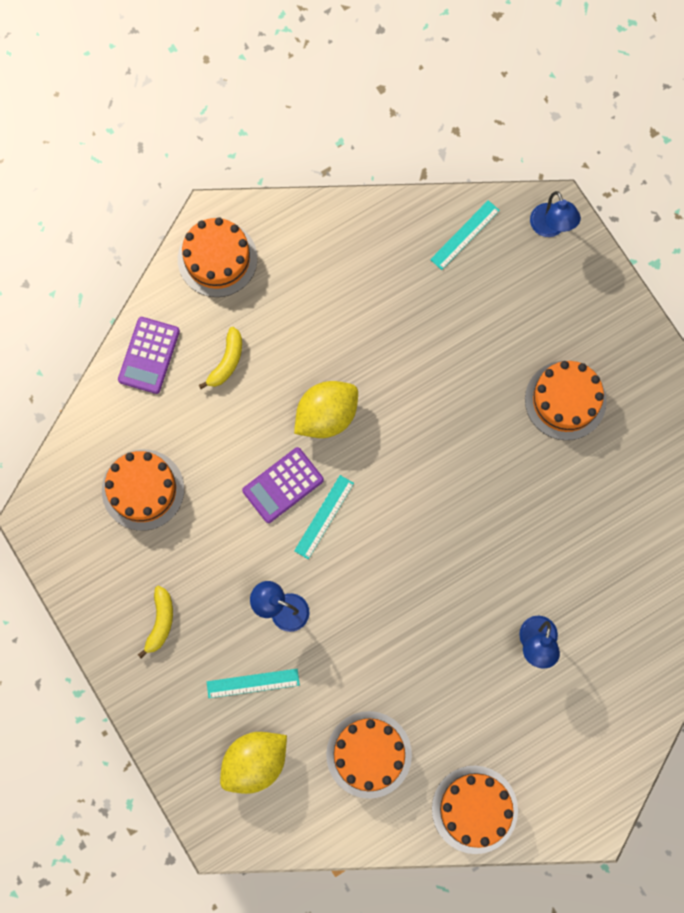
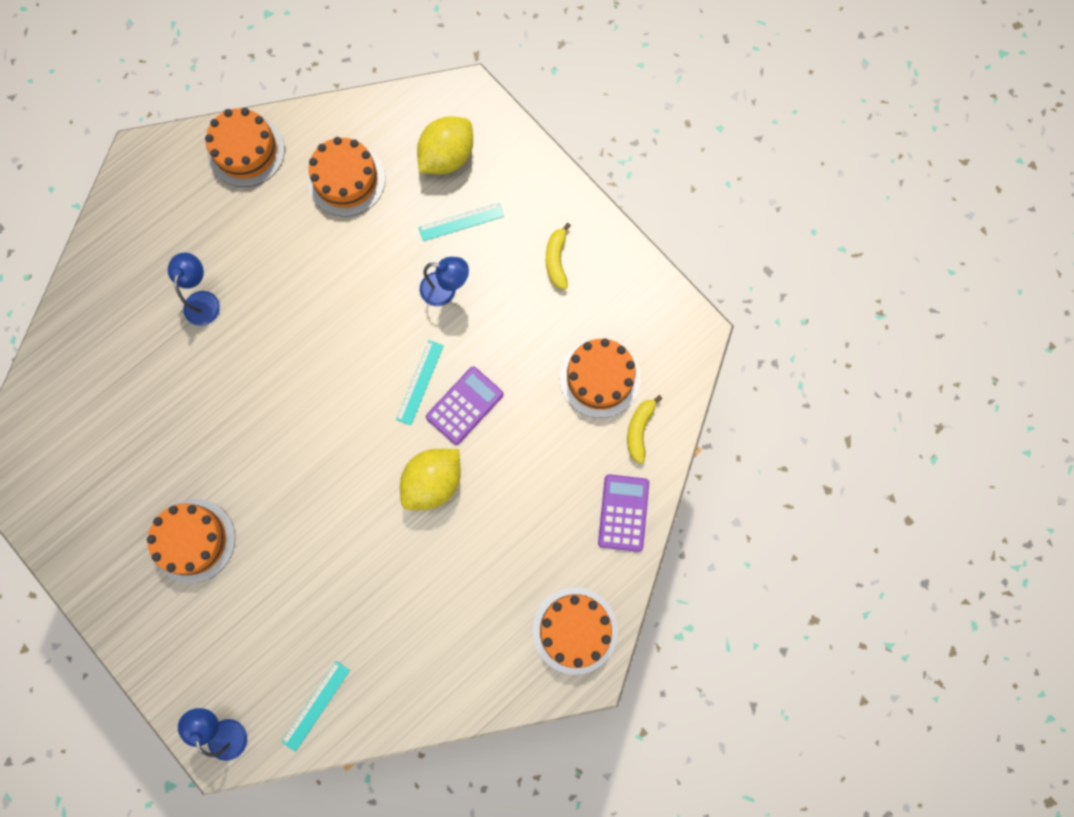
camera: 170 degrees right, 0 degrees up
yellow banana [199,327,242,389] -> yellow banana moved to [627,395,662,464]

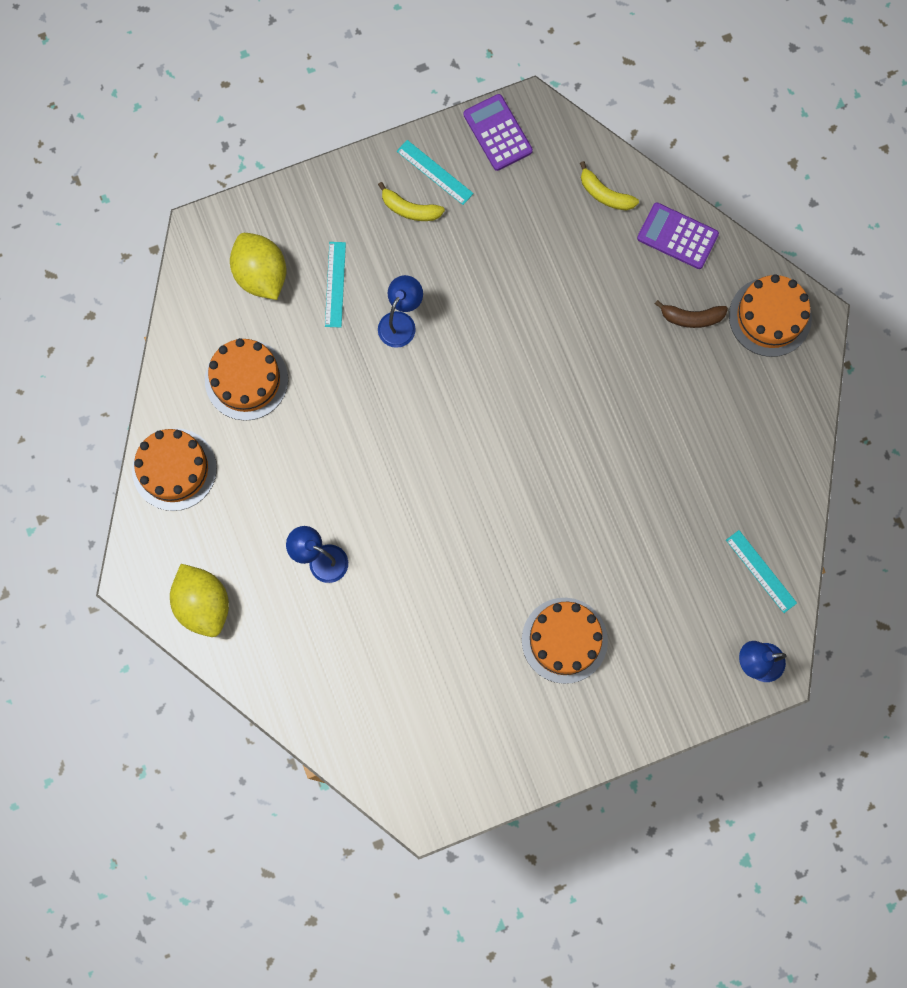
camera: 70 degrees left, 0 degrees up
turquoise ruler [396,340,444,426] -> turquoise ruler moved to [397,140,474,205]
yellow lemon [400,449,461,510] -> yellow lemon moved to [170,564,229,637]
purple calculator [426,367,504,445] -> purple calculator moved to [464,94,533,171]
orange cake [560,338,640,418] -> none
none -> brown banana [655,300,728,328]

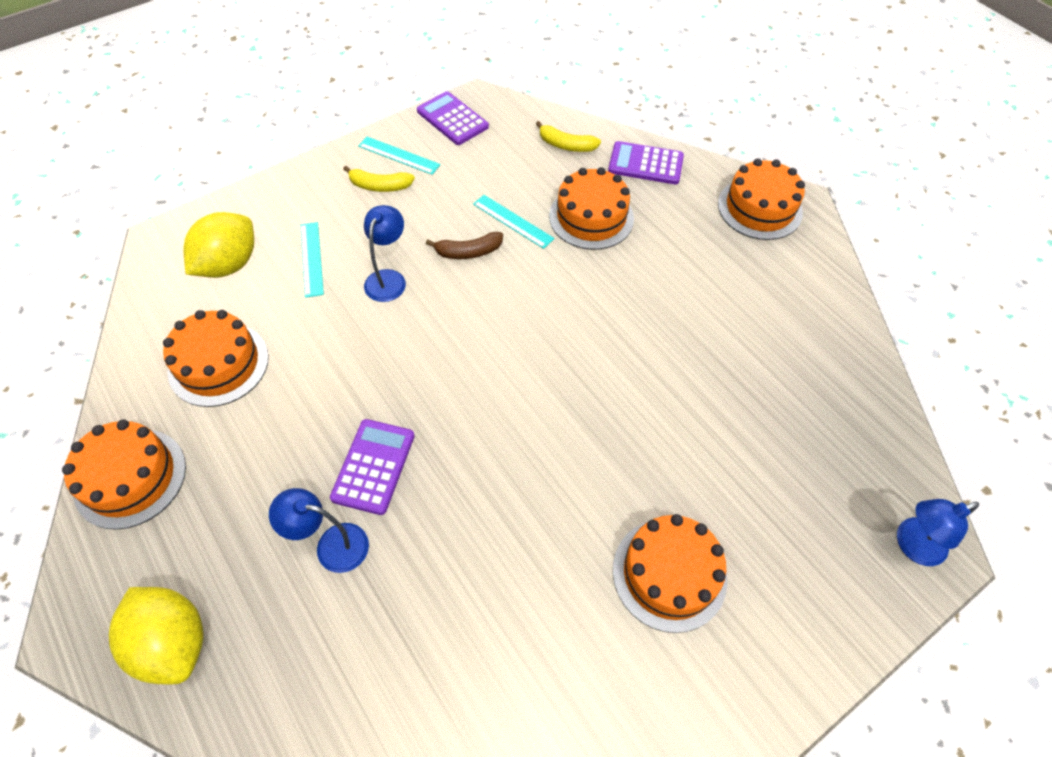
camera: 15 degrees left, 20 degrees down
yellow lemon [230,233,286,300] -> yellow lemon turned 75 degrees clockwise [183,212,254,278]
brown banana [655,300,728,328] -> brown banana moved to [426,232,503,259]
turquoise ruler [726,530,797,613] -> turquoise ruler moved to [473,195,554,249]
none -> purple calculator [330,419,415,515]
none -> orange cake [549,167,634,250]

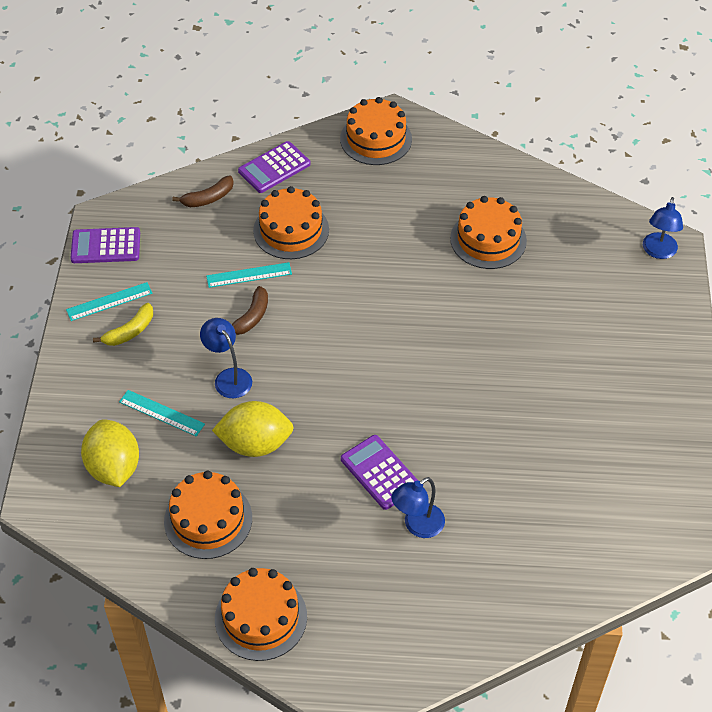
camera: 50 degrees left, 5 degrees down
yellow lemon [109,587,203,684] -> yellow lemon moved to [212,401,294,457]
yellow banana [536,121,601,152] -> brown banana [172,176,234,207]
orange cake [613,514,727,633] -> orange cake moved to [450,196,527,269]

